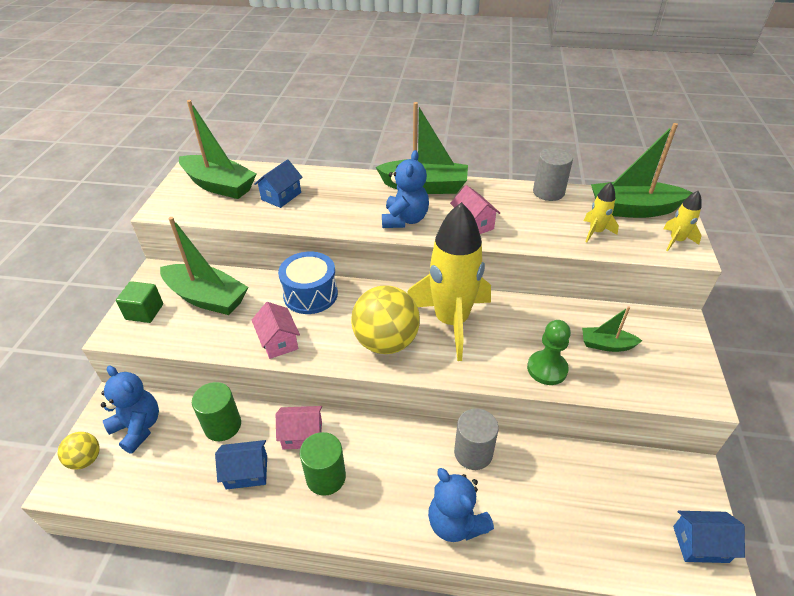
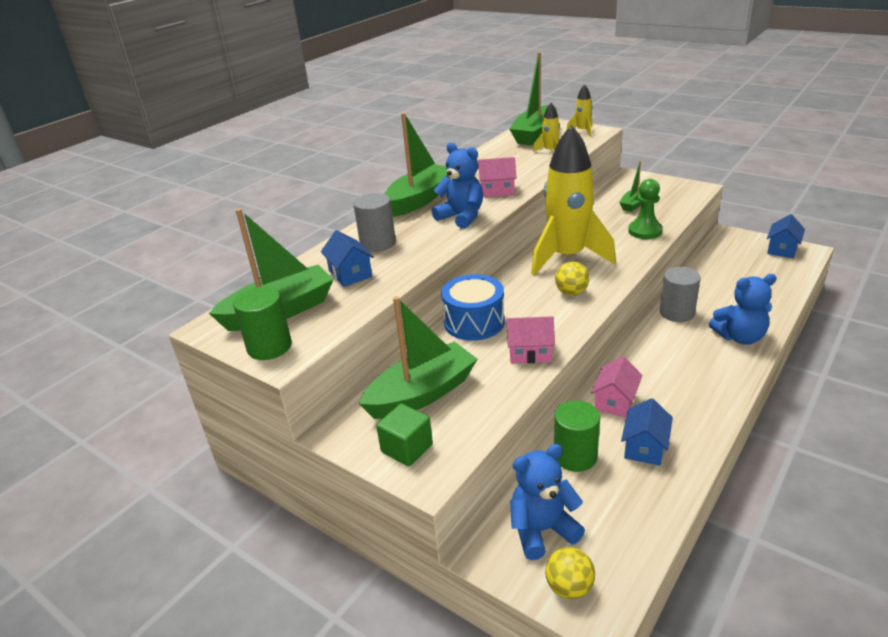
camera: 60 degrees left, 10 degrees down
green cylinder [300,432,346,496] -> green cylinder moved to [233,286,292,360]
yellow ball [351,285,420,354] -> yellow ball [555,262,590,296], size x0.51
grey cylinder [533,148,573,201] -> grey cylinder moved to [353,193,396,252]

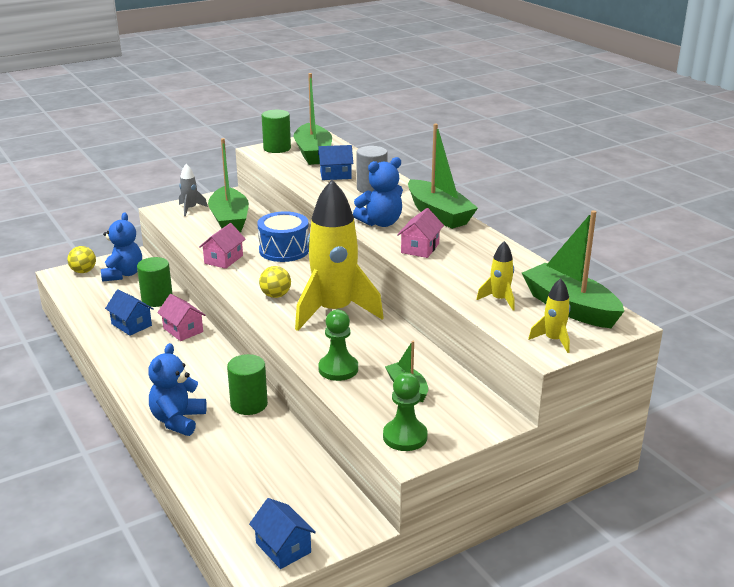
camera: 110 degrees right, 5 degrees down
green cube [376,403,433,467] -> grey rocket [179,164,208,216]
grey cylinder [660,267,701,322] -> green cylinder [227,354,268,415]
none -> green pawn [383,373,428,451]

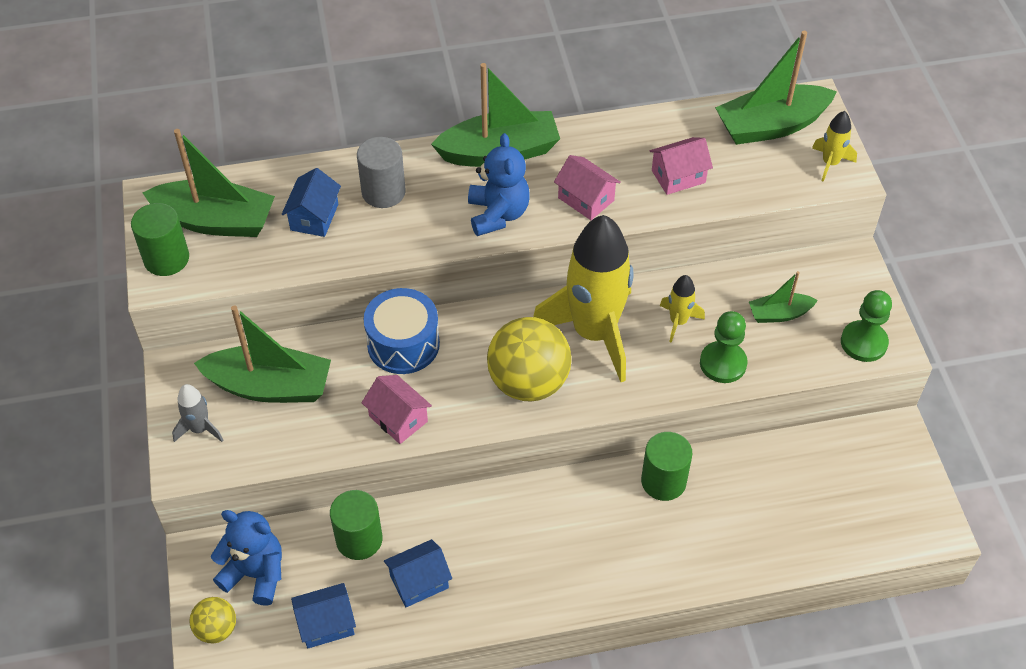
camera: 70 degrees left, 25 degrees up
blue teddy bear [148,343,207,436] -> none
pink house [157,294,205,341] -> pink house moved to [650,137,713,195]
blue house [249,498,316,569] -> blue house moved to [291,583,356,649]
yellow ball [259,266,291,298] -> yellow ball [487,317,571,402], size x1.94
yellow rocket [476,241,515,311] -> yellow rocket moved to [660,275,705,343]

